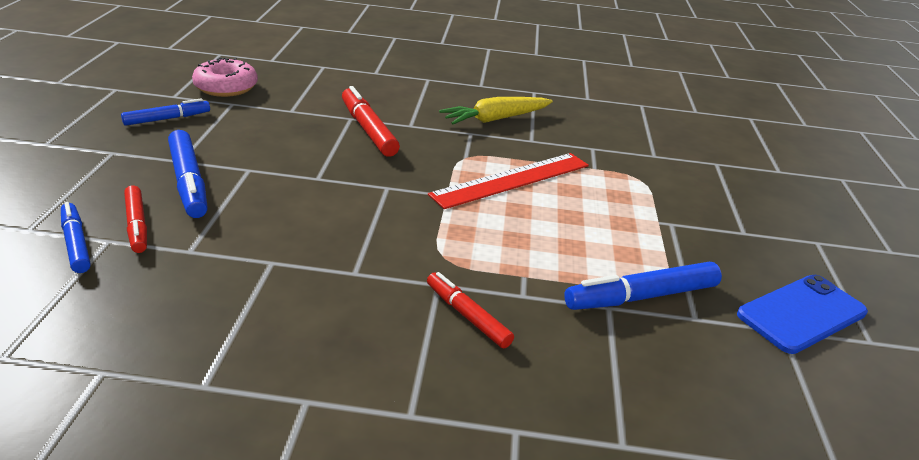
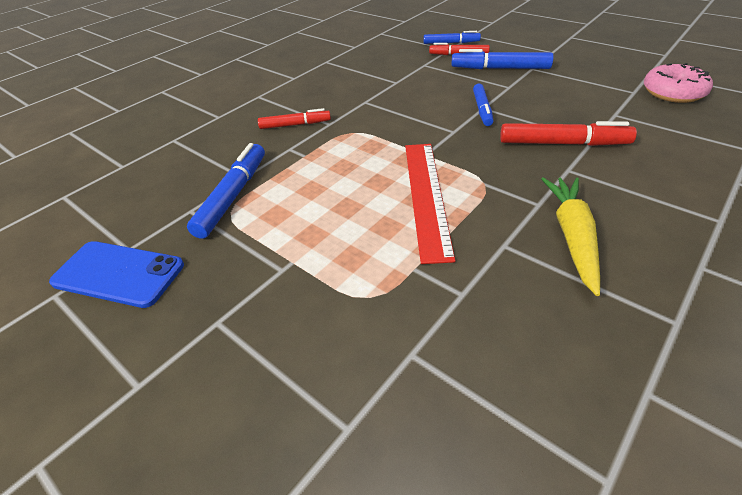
camera: 130 degrees right, 10 degrees up
blue marker [121,98,210,126] -> blue marker moved to [473,84,493,126]
blue phone [737,275,868,354] -> blue phone turned 75 degrees counterclockwise [49,241,184,308]

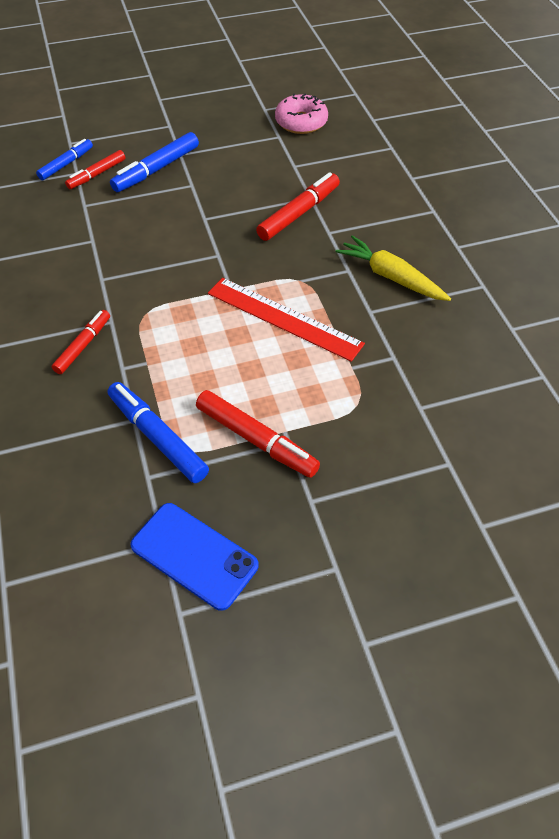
camera: 60 degrees left, 10 degrees up
blue phone [49,241,184,308] -> blue phone turned 75 degrees clockwise [130,503,259,611]
blue marker [473,84,493,126] -> none
none -> red marker [196,390,320,478]

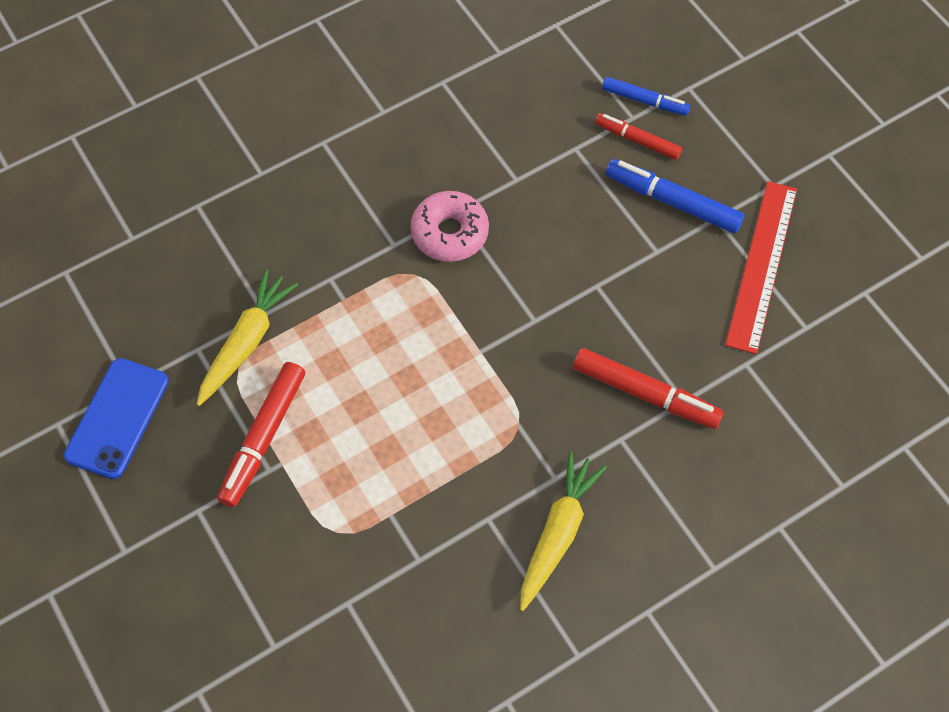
camera: 75 degrees right, 10 degrees up
red marker [52,310,110,374] -> none
blue marker [108,382,209,483] -> yellow carrot [197,269,298,406]
red ruler [208,278,365,362] -> red ruler moved to [725,181,797,354]
pink donut [275,94,328,134] -> pink donut moved to [411,191,489,262]

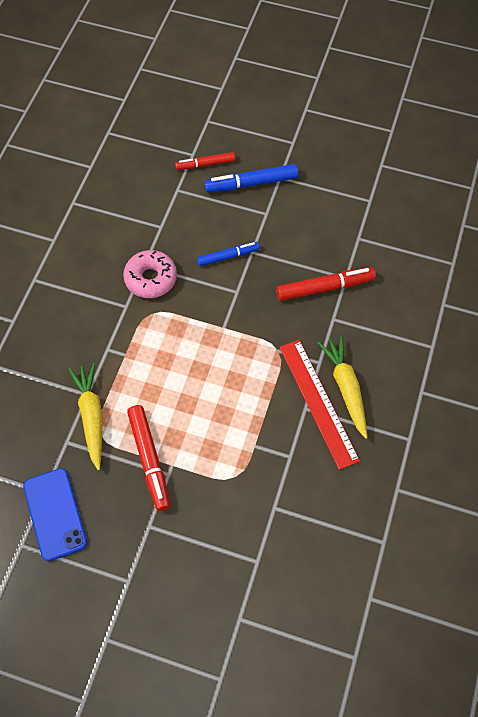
camera: 40 degrees left, 0 degrees up
blue marker [602,77,690,116] -> blue marker moved to [197,242,260,266]
red ruler [725,181,797,354] -> red ruler moved to [280,340,360,470]

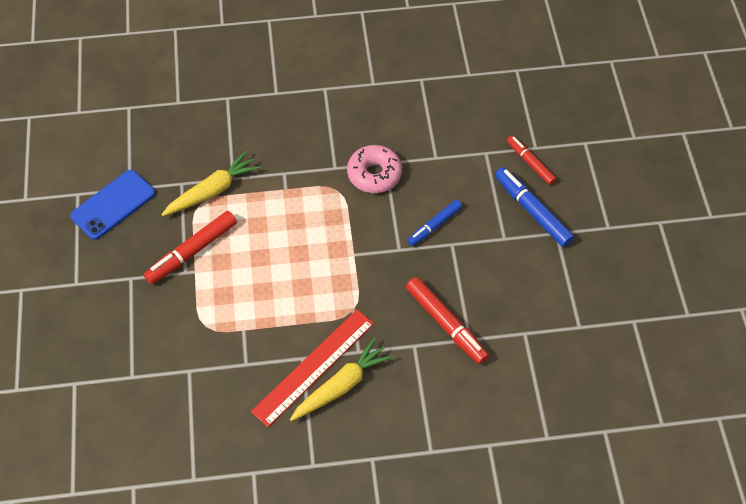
camera: 65 degrees right, 5 degrees down
blue marker [197,242,260,266] -> blue marker turned 90 degrees clockwise [407,200,462,246]

